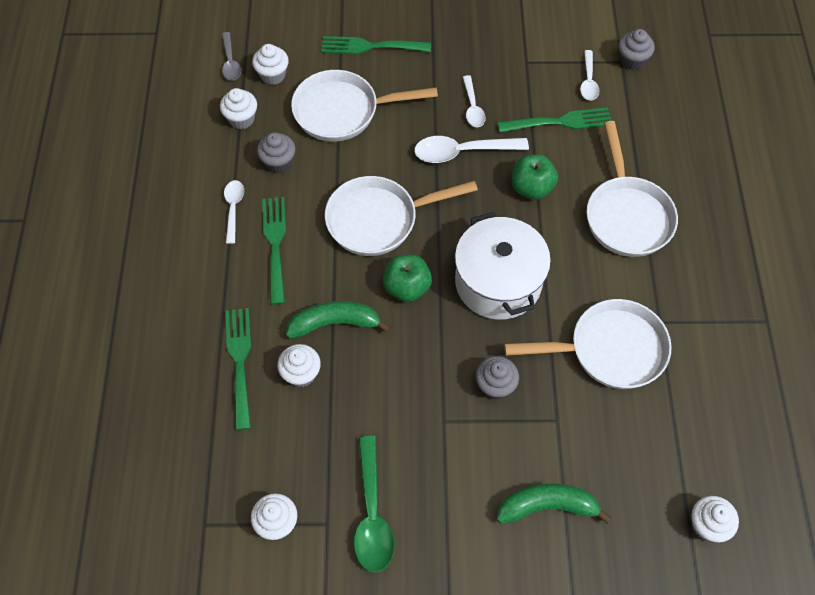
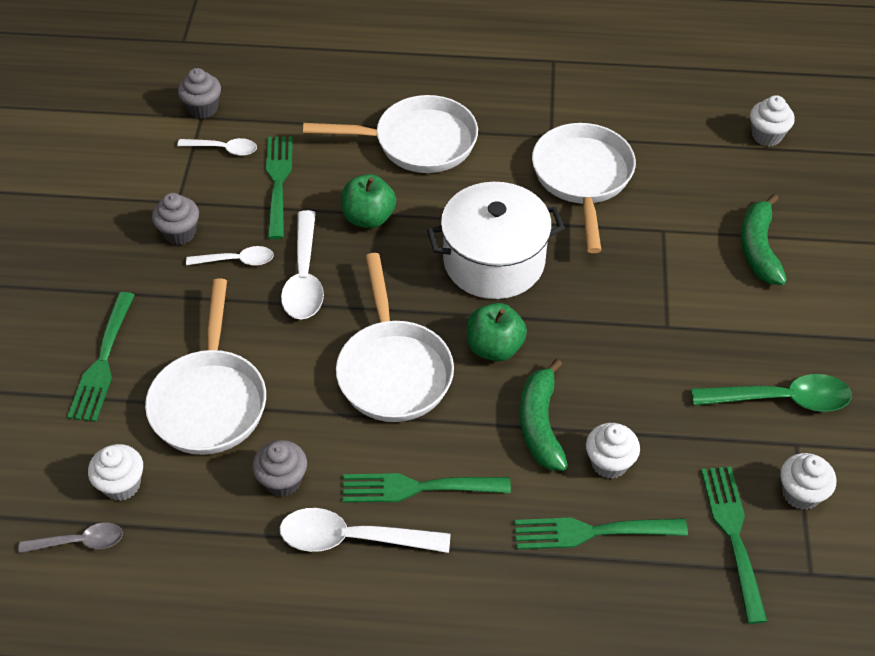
camera: 85 degrees left, 10 degrees down
white cupcake [220,88,257,129] -> none
white spoon [224,180,244,244] -> white spoon [280,508,450,553], size x1.65
grey cupcake [476,356,519,400] -> grey cupcake moved to [152,193,199,245]
none -> green fork [701,467,767,624]

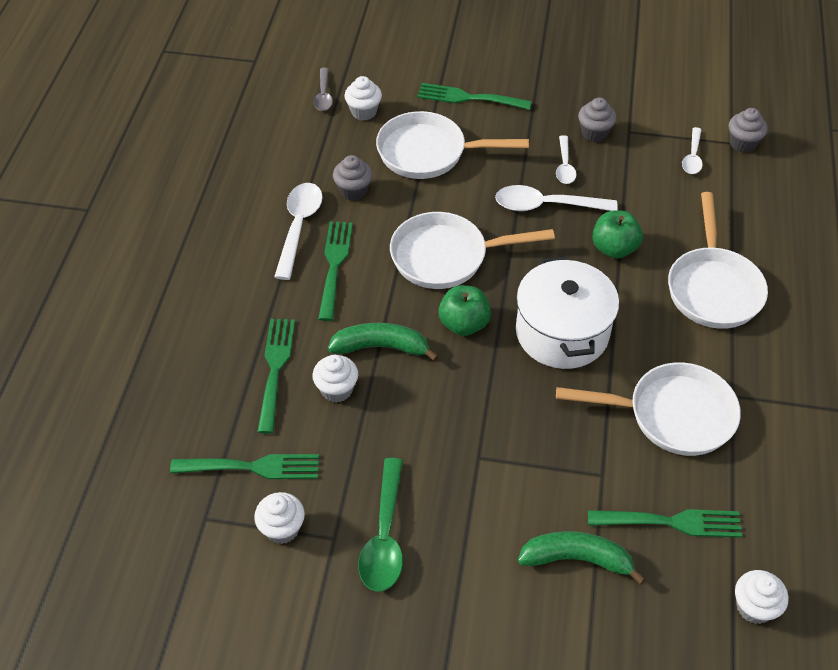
camera: 95 degrees right, 0 degrees up
green fork [266,136,293,239] -> green fork moved to [588,509,742,538]

